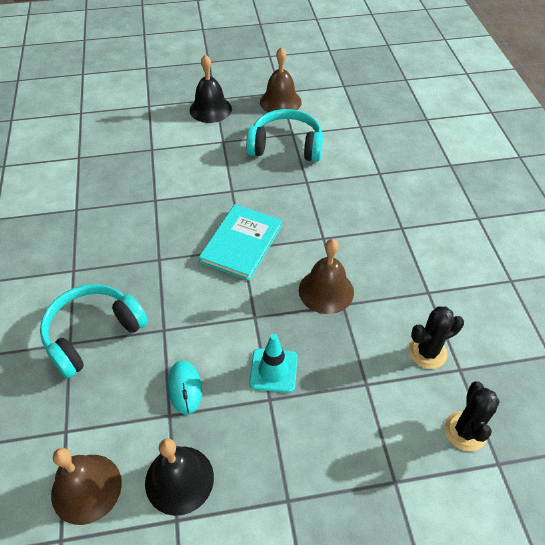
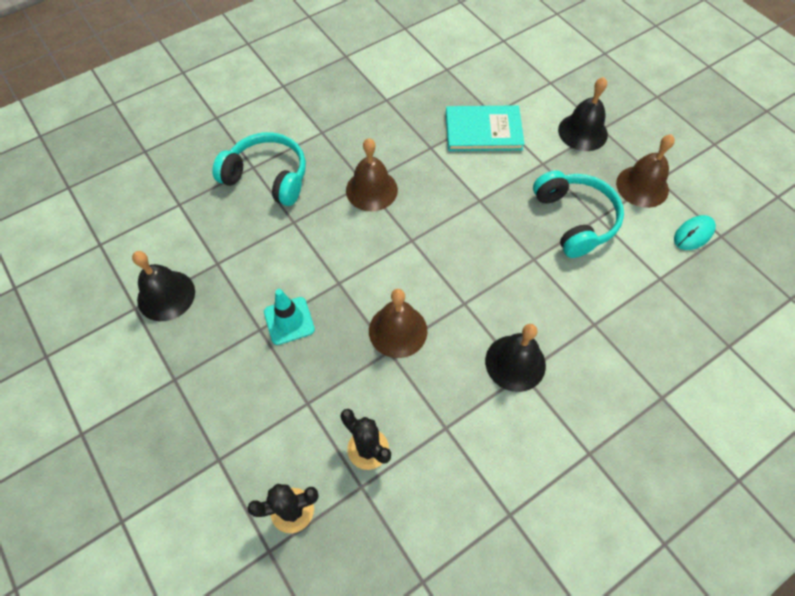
camera: 65 degrees right, 10 degrees up
brown bell [51,448,122,525] -> brown bell moved to [346,138,398,211]
turquoise mouse [168,361,202,414] -> turquoise mouse moved to [674,215,716,250]
turquoise book [199,204,282,281] -> turquoise book moved to [446,105,525,151]
none -> black bell [485,324,546,392]

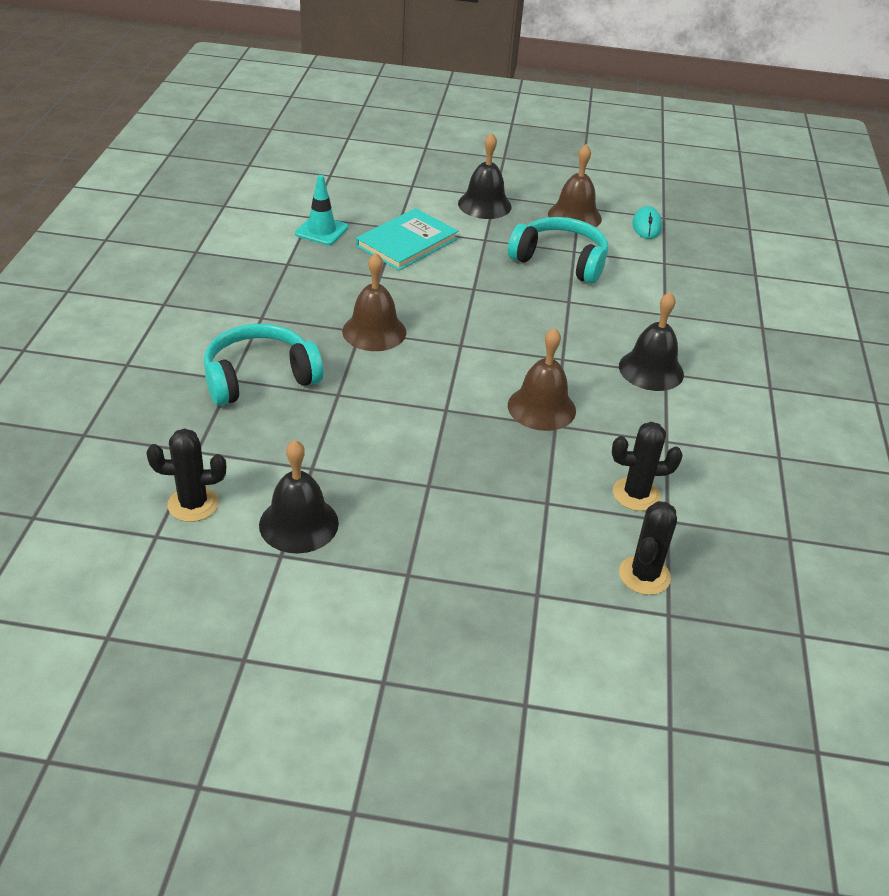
camera: 50 degrees left, 20 degrees down
turquoise traffic cone [264,289,315,345] -> turquoise traffic cone moved to [295,175,348,245]
none -> black cactus [146,428,226,522]

